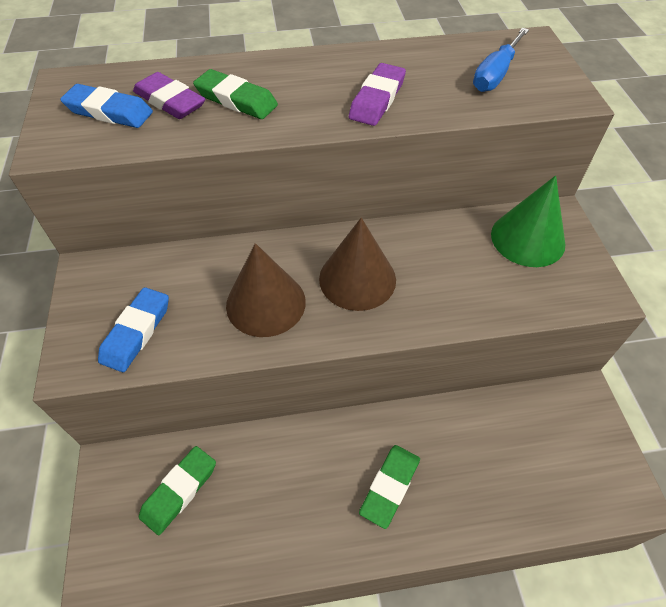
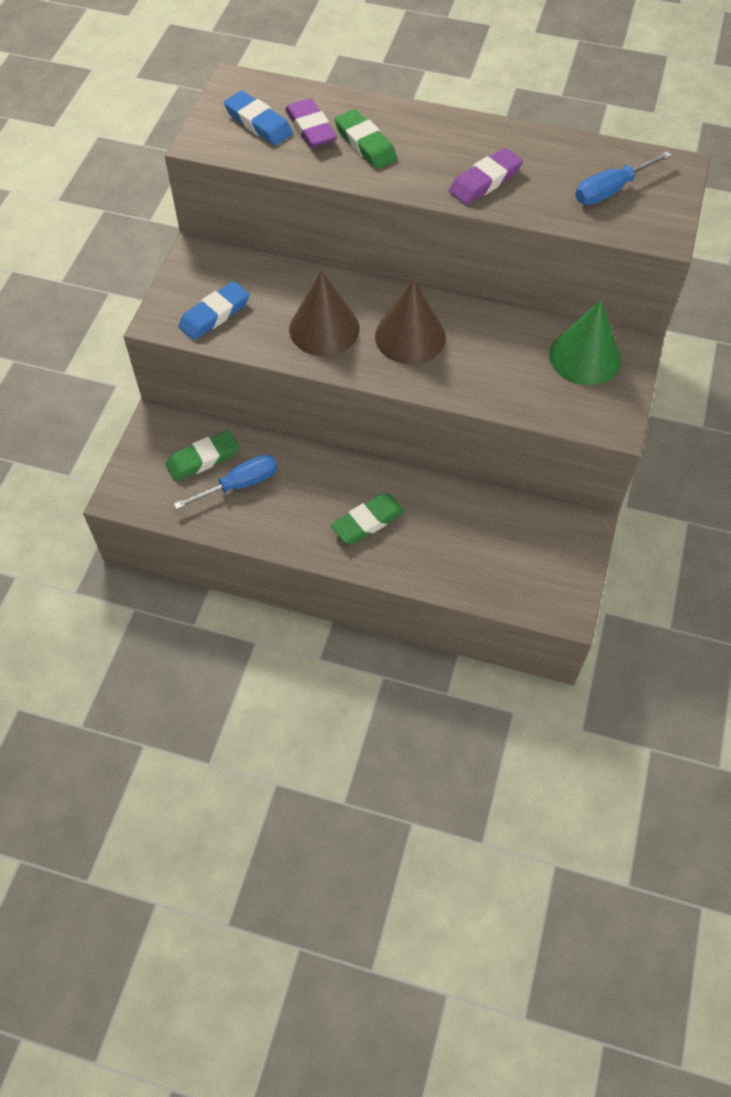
camera: 25 degrees right, 5 degrees up
none -> blue screwdriver [174,454,278,509]

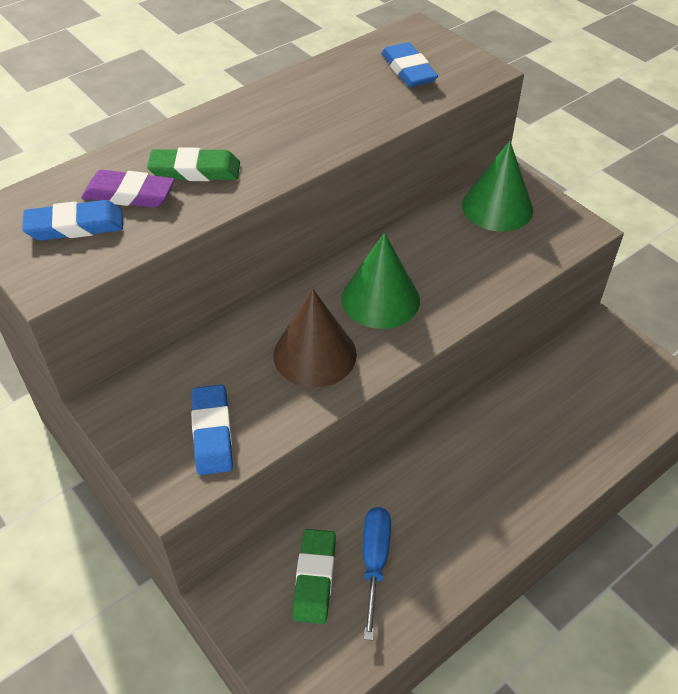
camera: 55 degrees left, 10 degrees down
green eraser [331,493,405,544] -> none
brown cone [375,278,446,364] -> green cone [341,233,420,329]
purple eraser [449,148,523,205] -> none
blue screwdriver [575,151,672,205] -> blue eraser [381,42,438,87]

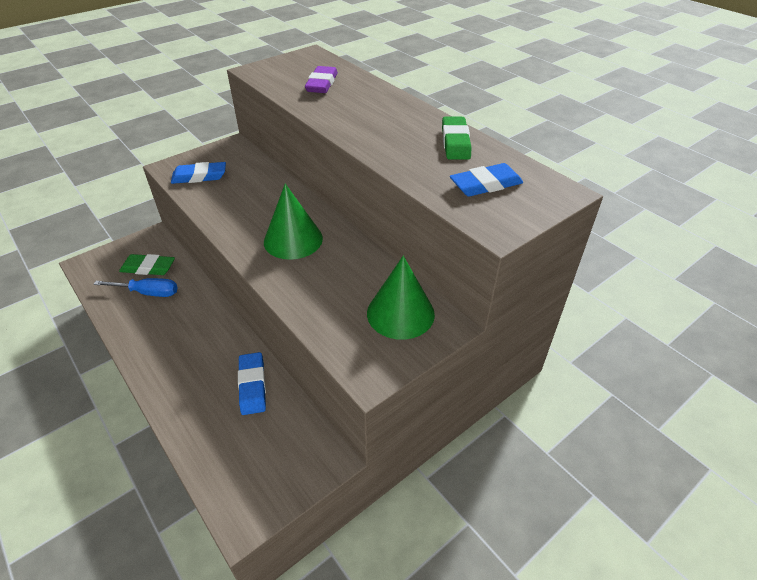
camera: 90 degrees right, 5 degrees down
blue eraser [22,200,123,241] -> blue eraser moved to [238,352,266,415]
green eraser [147,148,240,181] -> green eraser moved to [442,117,471,160]
brown cone [273,289,357,388] -> none

